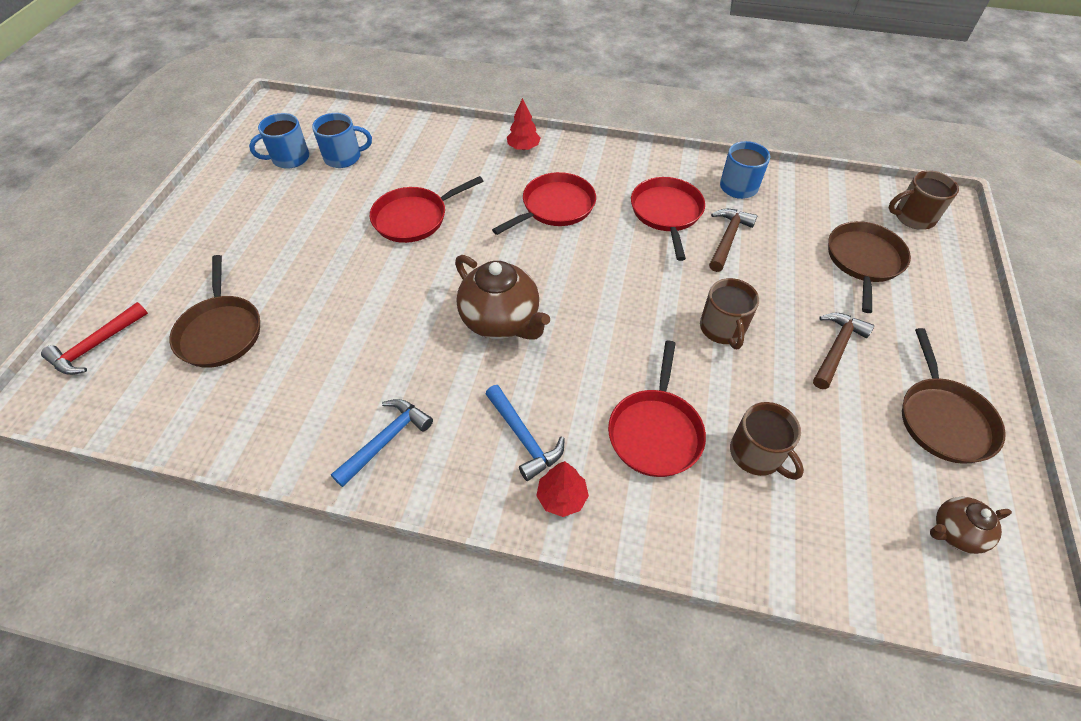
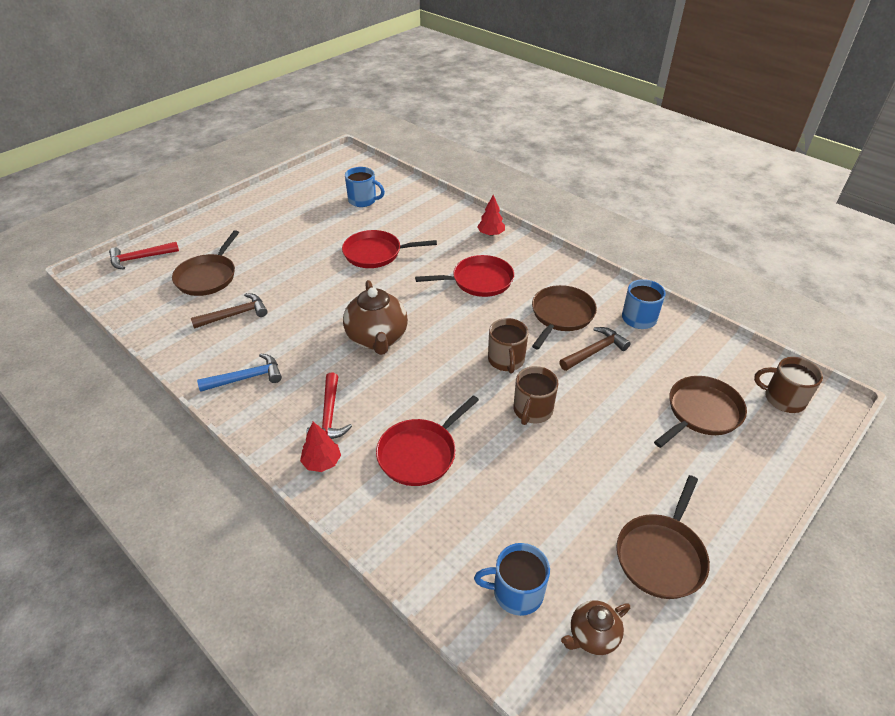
camera: 30 degrees right, 10 degrees down
blue mug [249,113,309,169] -> blue mug moved to [474,543,550,616]
blue hammer [486,385,565,481] -> red hammer [306,373,352,439]
red pan [631,177,705,261] -> brown pan [532,285,597,349]
brown mug [730,402,804,480] -> brown mug moved to [488,318,528,373]
brown hammer [813,313,874,389] -> brown hammer moved to [191,293,268,329]
brown teapot [930,497,1012,554] -> brown teapot turned 45 degrees counterclockwise [561,600,630,655]

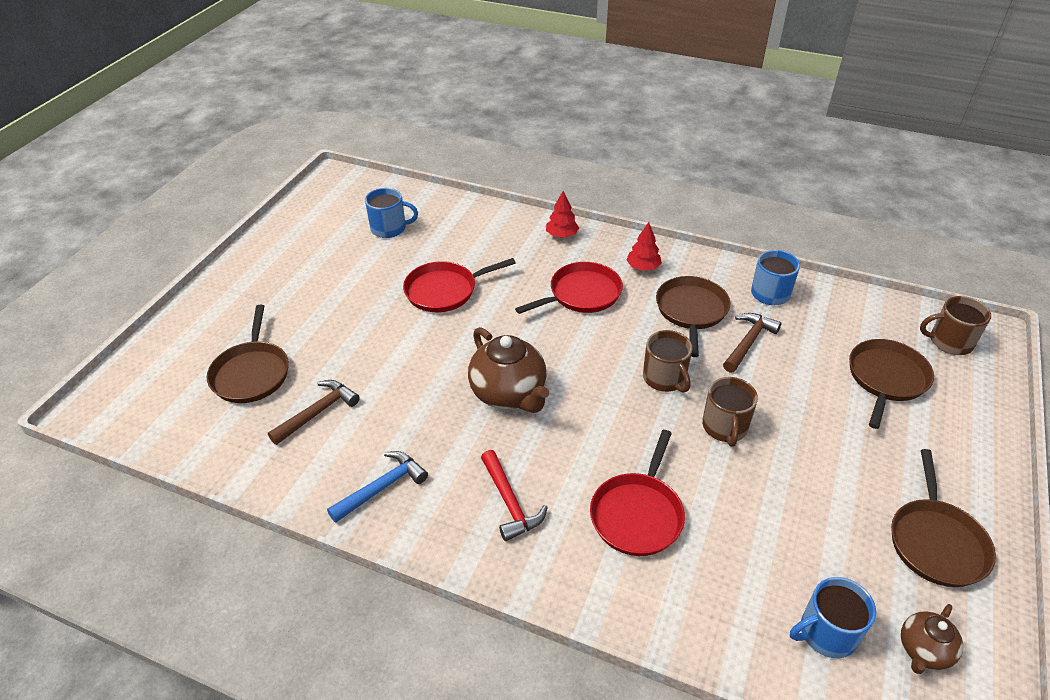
camera: 20 degrees left, 0 degrees up
red hammer [109,242,179,270] -> none
red tree [300,422,341,472] -> red tree moved to [626,222,662,271]

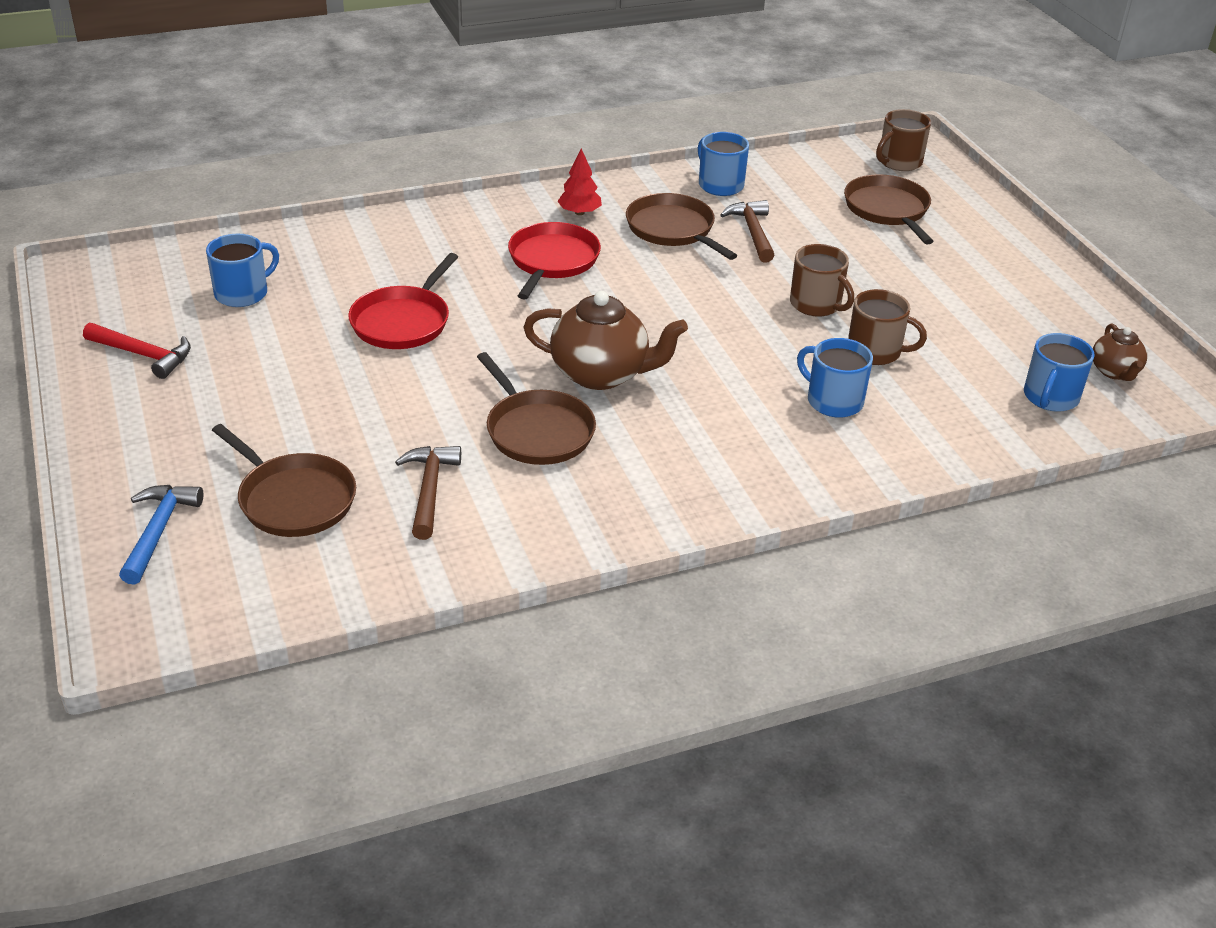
camera: 45 degrees left, 5 degrees down
blue hammer [327,451,428,523] -> blue hammer moved to [119,485,204,585]
red hammer [481,450,548,541] -> red hammer moved to [83,323,191,379]
red tree [546,191,579,238] -> none
red pan [590,430,685,556] -> blue mug [797,338,873,418]
brown mug [643,330,692,393] -> brown mug moved to [848,289,927,365]
brown pan [891,449,996,587] -> brown pan moved to [477,352,596,465]

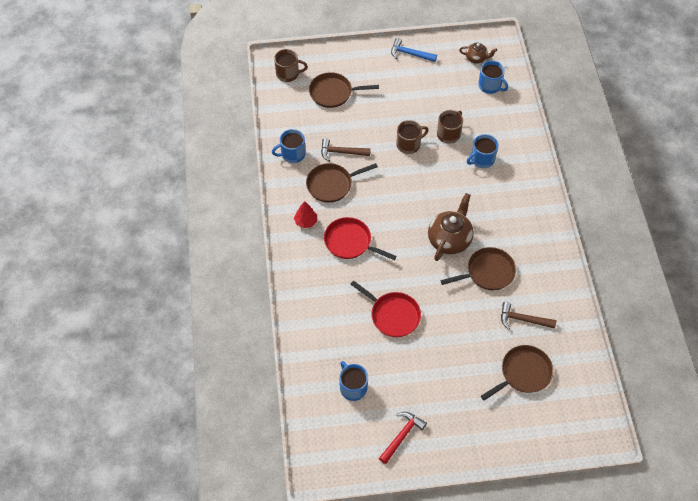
camera: 75 degrees left, 20 degrees up
blue hammer [119,485,204,585] -> blue hammer moved to [391,38,437,62]
brown mug [876,109,931,171] -> brown mug turned 60 degrees counterclockwise [274,49,308,82]

